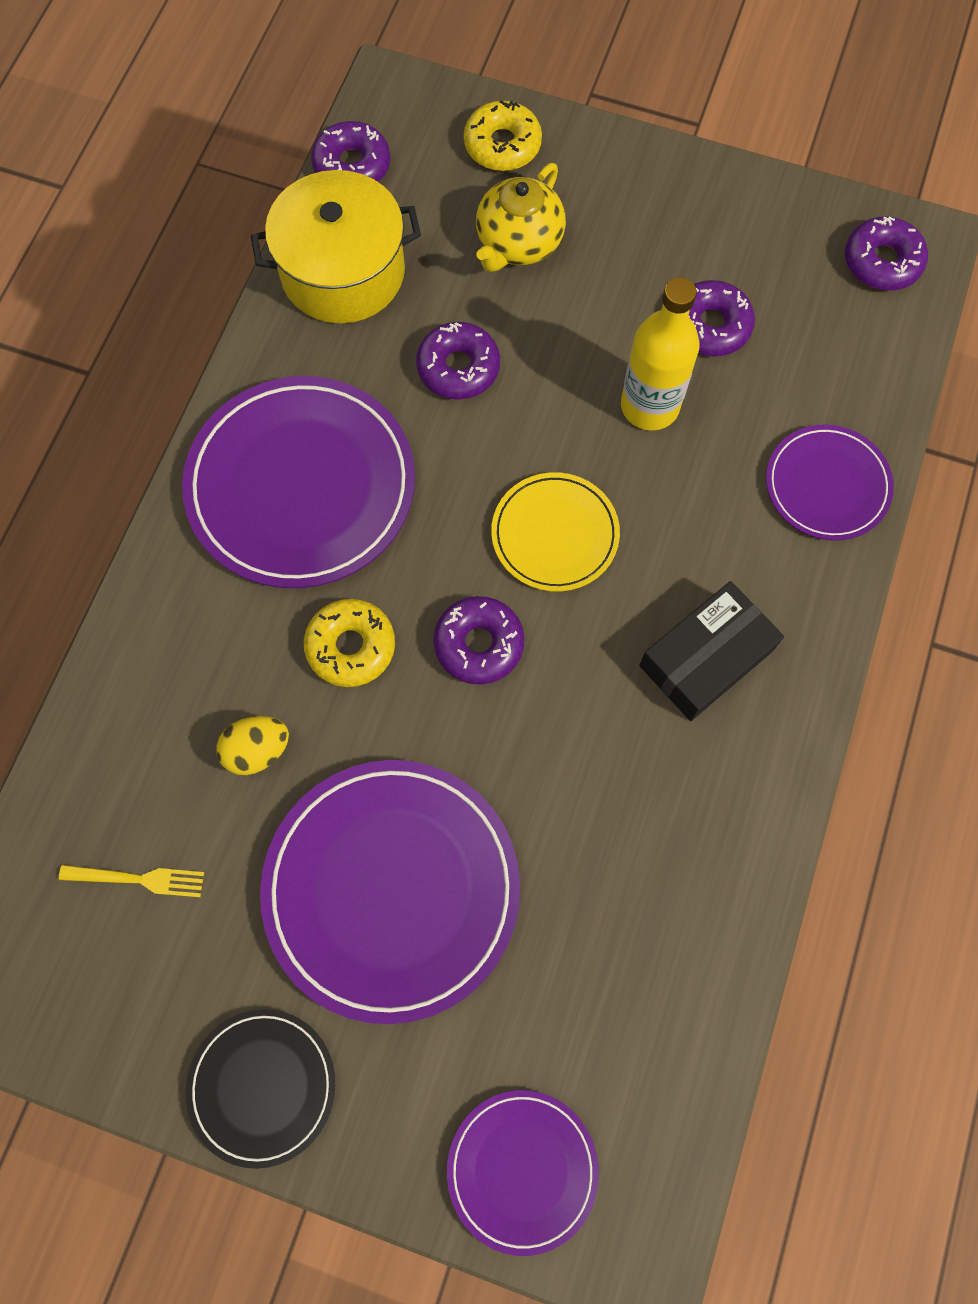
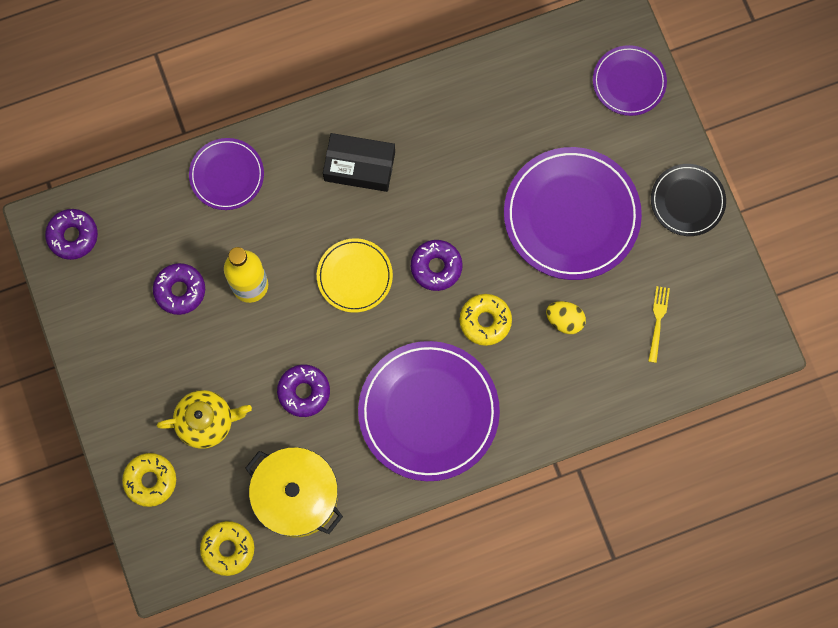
camera: 130 degrees left, 5 degrees up
yellow fork [59,865,204,897] -> yellow fork turned 45 degrees clockwise [648,286,670,363]
purple donut [311,121,390,182] -> yellow donut [200,521,254,576]

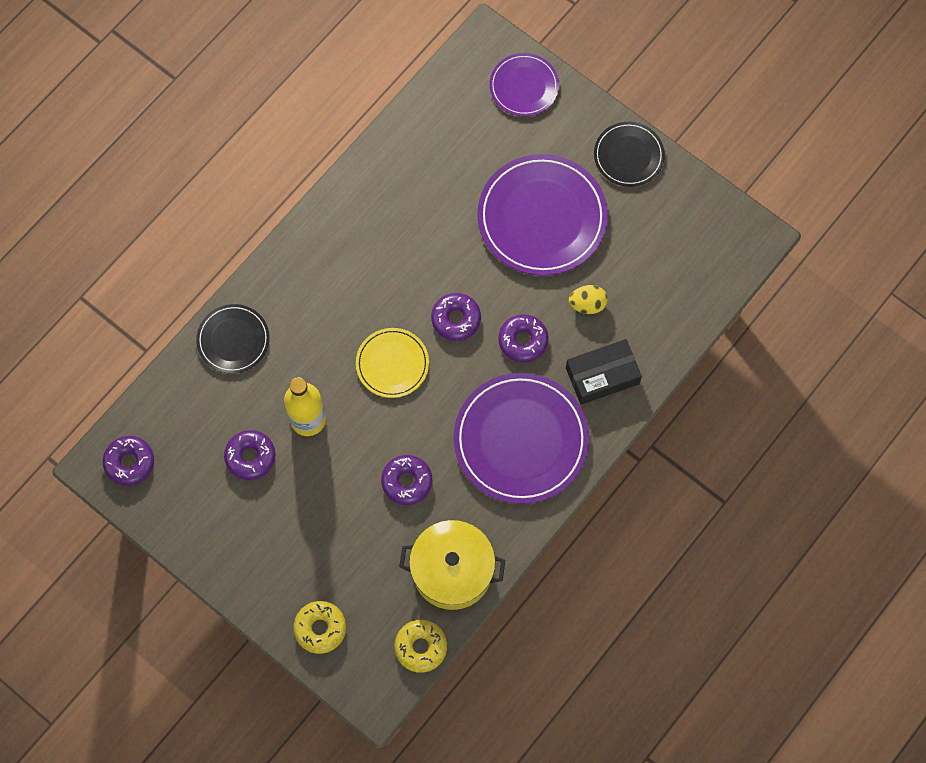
camera: 30 degrees left, 5 degrees down
yellow teapot [157,390,252,449] -> none
purple plate [189,138,264,210] -> black plate [196,304,270,374]
black box [323,133,395,192] -> black box moved to [566,339,642,405]
yellow donut [460,294,512,346] -> purple donut [498,314,548,363]
yellow fork [648,286,670,363] -> none

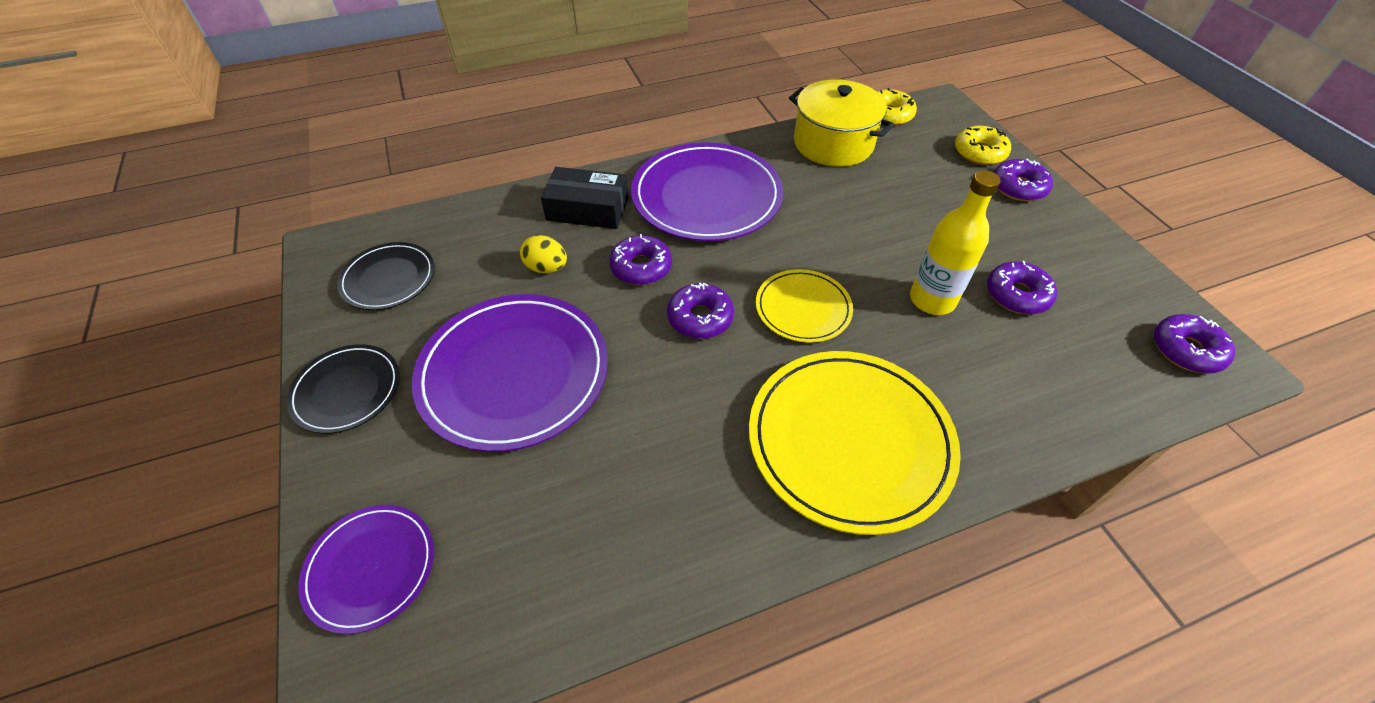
camera: 150 degrees left, 20 degrees down
black plate [196,304,270,374] -> black plate moved to [337,242,434,310]
purple donut [381,455,432,505] -> purple donut moved to [994,159,1053,201]
none -> yellow plate [749,351,961,535]

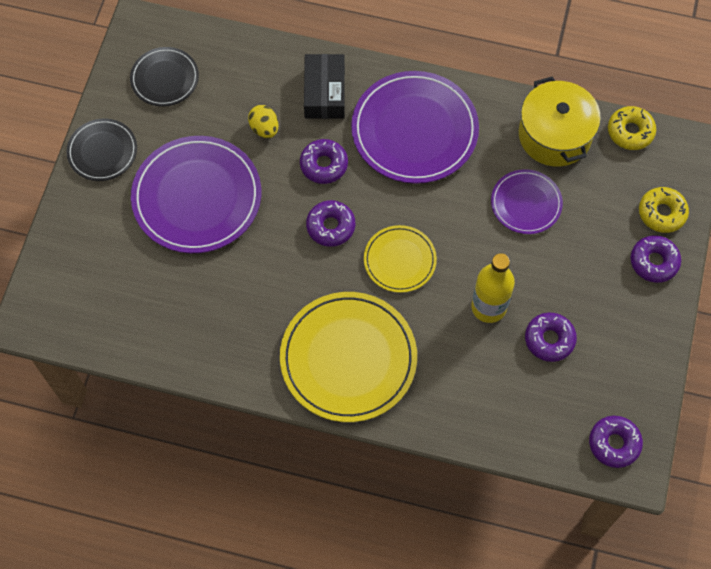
camera: 35 degrees right, 15 degrees up
purple plate [298,505,434,634] -> purple plate moved to [491,169,563,234]
black box [541,167,628,229] -> black box turned 45 degrees clockwise [304,54,345,119]

